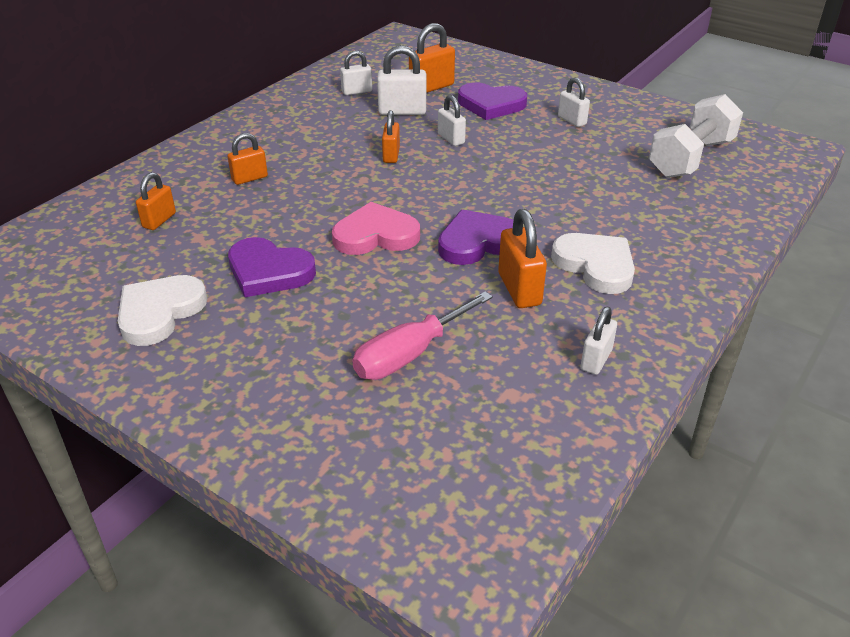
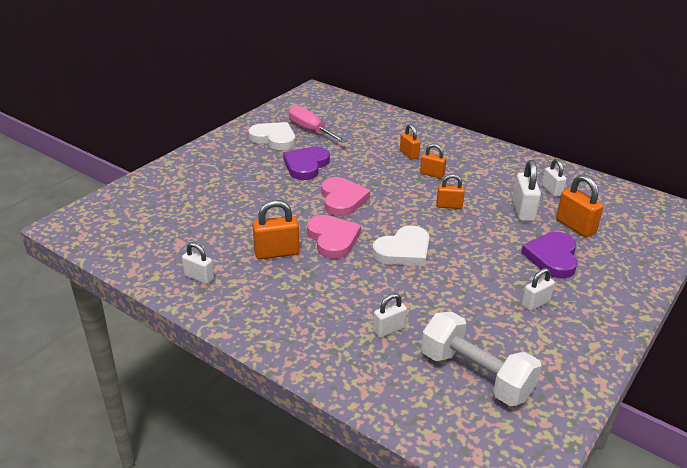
camera: 90 degrees right, 5 degrees down
orange padlock [136,172,176,230] -> orange padlock moved to [420,144,447,179]
pink screwdriver [352,291,493,380] -> pink screwdriver moved to [289,105,347,143]
white padlock [438,95,466,146] -> white padlock moved to [373,293,407,338]
purple heart [438,209,513,265] -> pink heart [307,215,361,259]
white heart [551,233,635,294] -> white heart moved to [372,225,429,266]

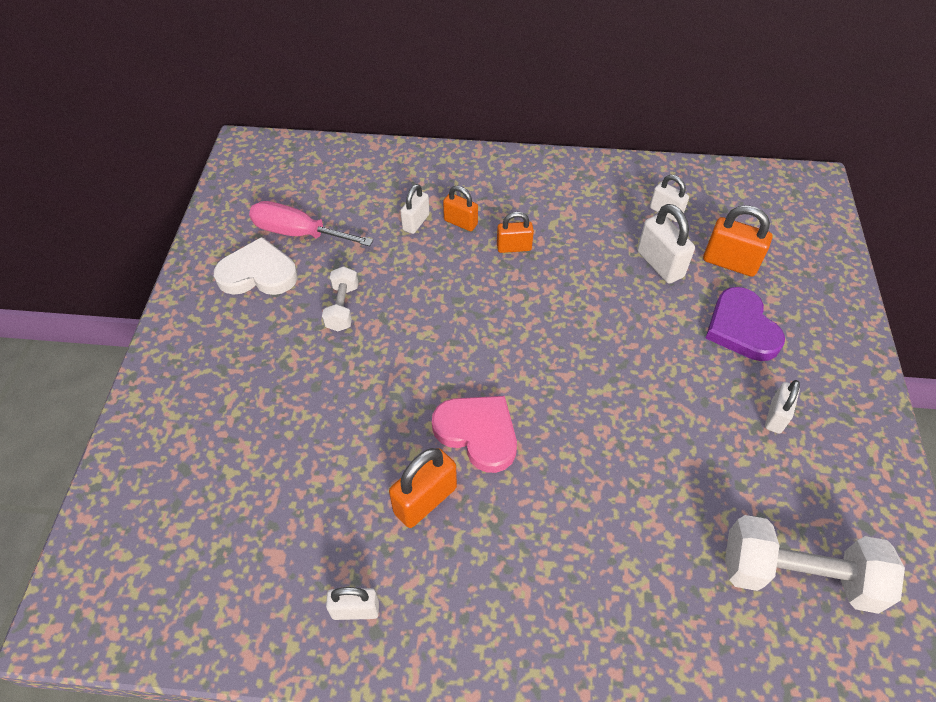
camera: 30 degrees left, 20 degrees up
purple heart [283,147,330,180] -> white dumbbell [322,266,358,331]
pink heart [321,177,370,216] -> none
white heart [372,225,429,266] -> none
white padlock [373,293,407,338] -> white padlock moved to [400,184,430,234]
orange padlock [436,174,465,209] -> none

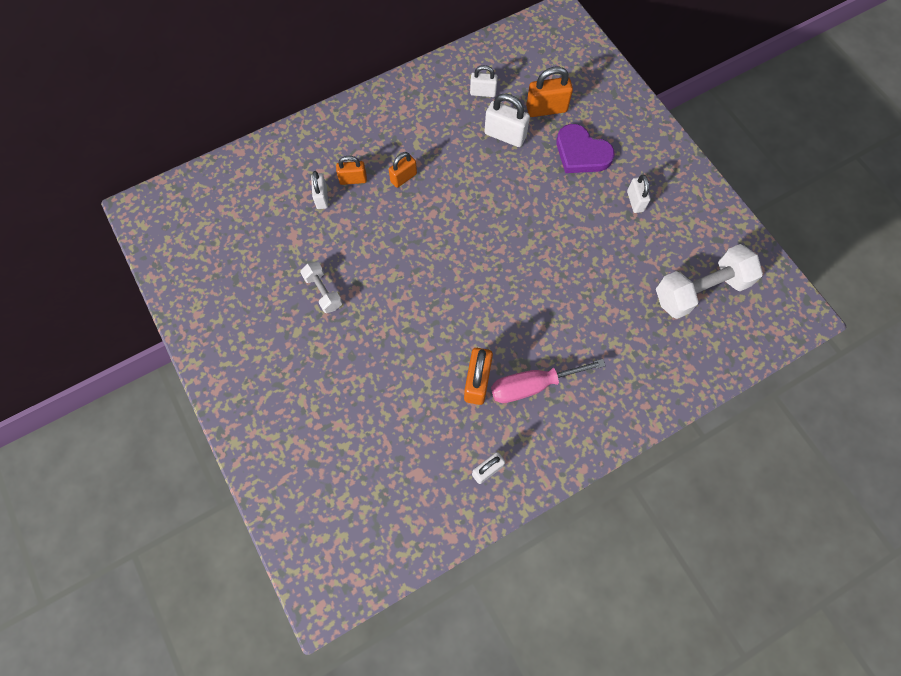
camera: 35 degrees left, 15 degrees up
white heart [214,237,298,295] -> none
pink screwdriver [249,201,373,246] -> pink screwdriver moved to [491,359,606,403]
pink heart [432,396,517,473] -> none

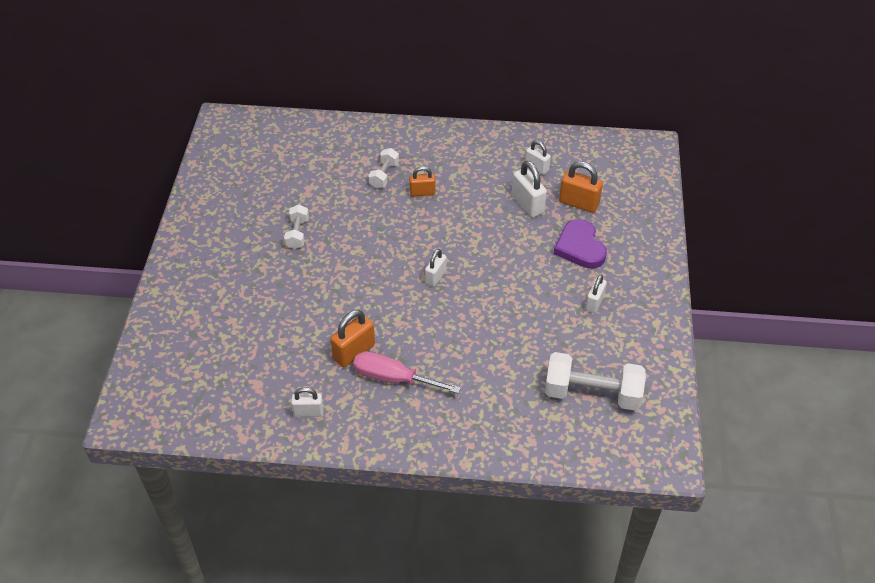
camera: 35 degrees right, 20 degrees down
white padlock [311,171,328,209] -> white padlock moved to [425,249,447,287]
orange padlock [336,156,367,185] -> white dumbbell [368,148,399,188]

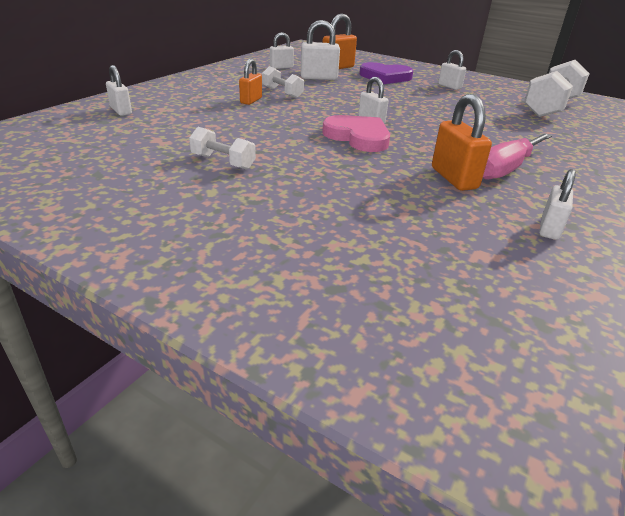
camera: 65 degrees left, 15 degrees down
white dumbbell [368,148,399,188] -> white dumbbell moved to [262,66,304,98]
none -> white padlock [106,65,132,116]
none -> pink heart [322,115,390,152]

